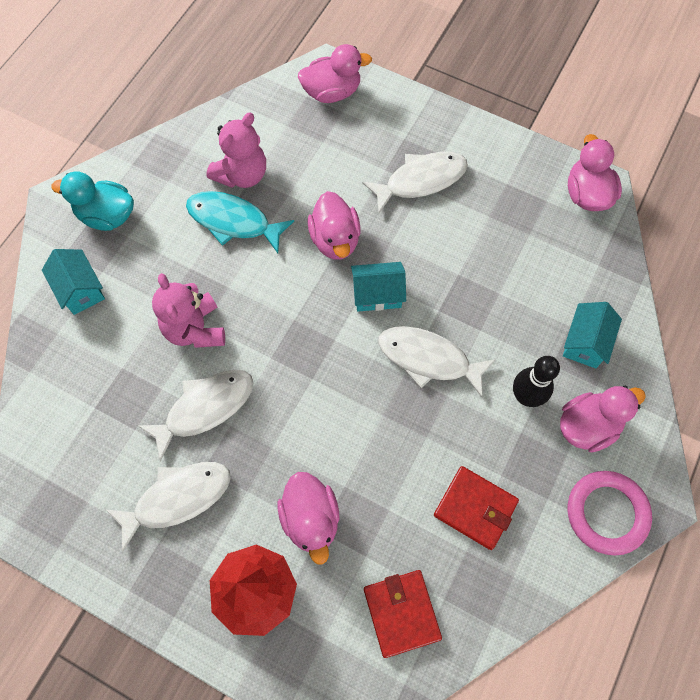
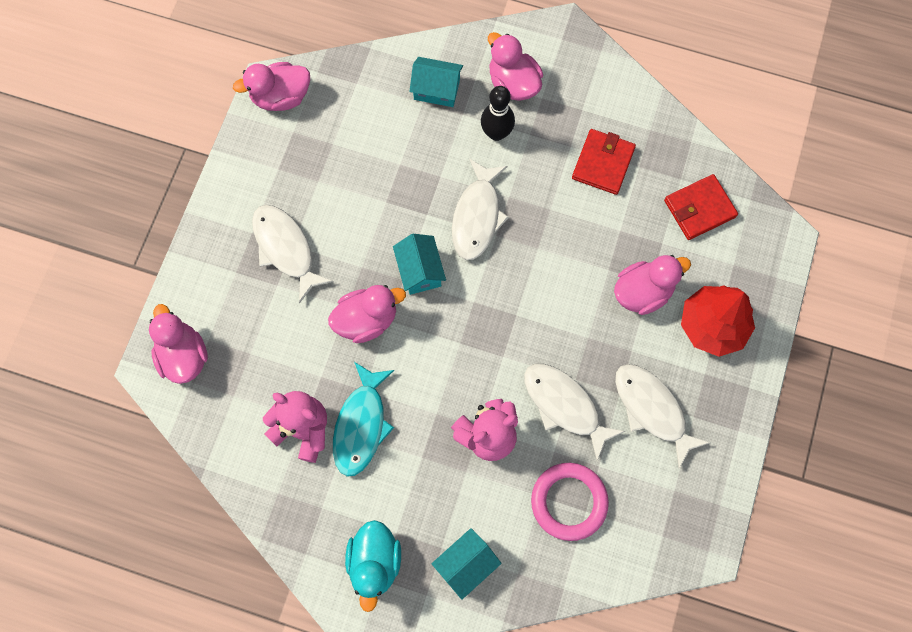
camera: 100 degrees left, 5 degrees up
pink ring [568,471,652,556] -> pink ring moved to [531,463,609,541]

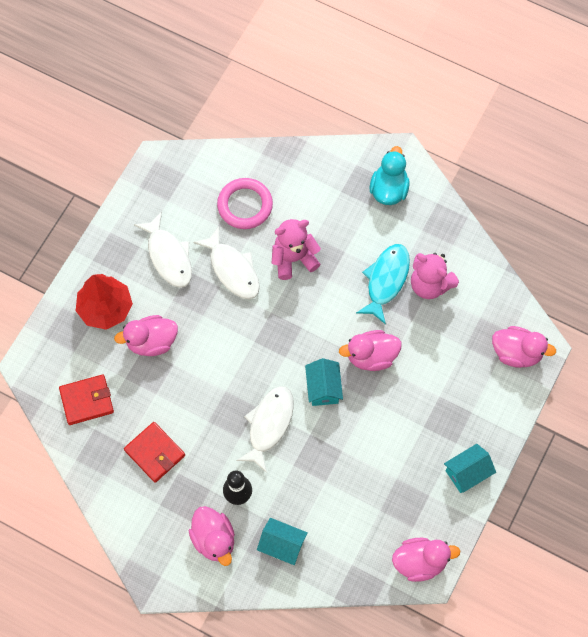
camera: 170 degrees left, 5 degrees down
pink duck [149,304,208,384] -> pink duck turned 60 degrees counterclockwise [492,326,556,368]
white fish [252,205,334,303] -> none
turquoise house [432,528,502,600] -> turquoise house moved to [444,444,496,493]
red wallet [572,129,636,195] -> red wallet turned 75 degrees counterclockwise [124,422,185,483]

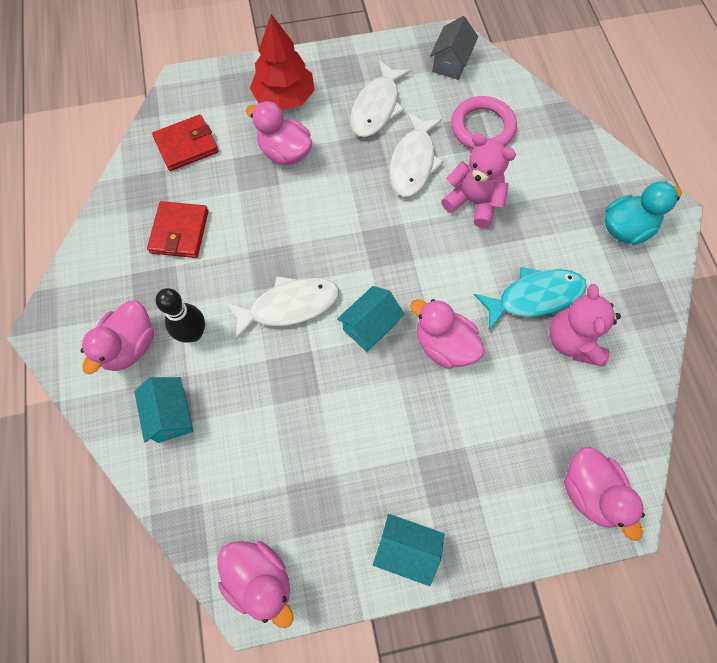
camera: 50 degrees right, 0 degrees up
red wallet [59,374,114,425] -> red wallet turned 60 degrees counterclockwise [152,115,218,171]
none -> grey house [430,16,478,80]

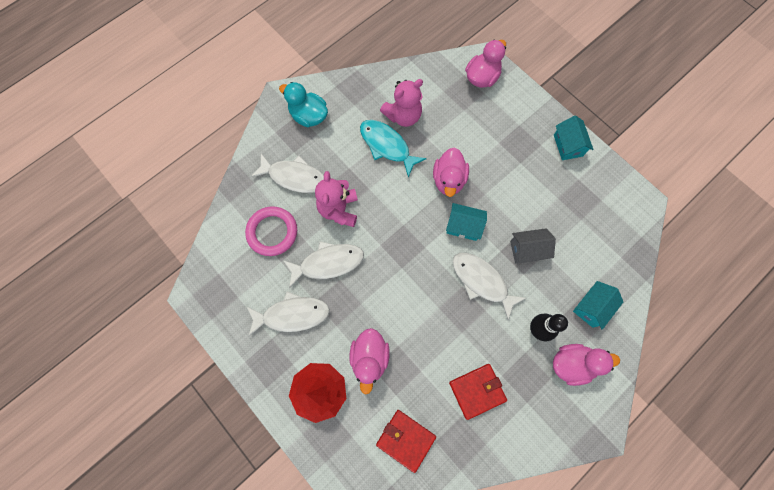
camera: 120 degrees left, 5 degrees up
pink duck [217,541,294,628] -> none
grey house [430,16,478,80] -> grey house moved to [510,228,556,263]
none -> white fish [251,154,324,193]

